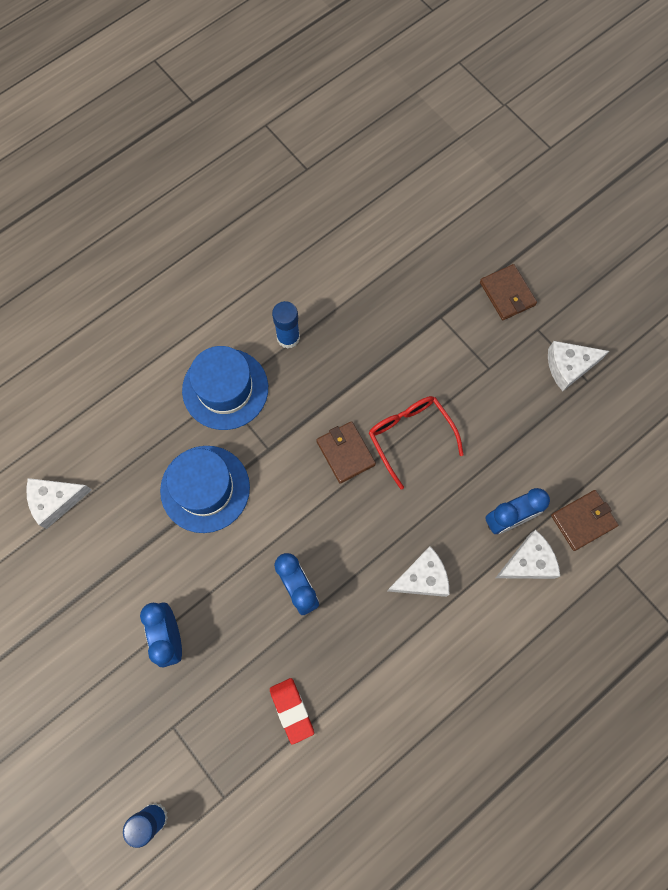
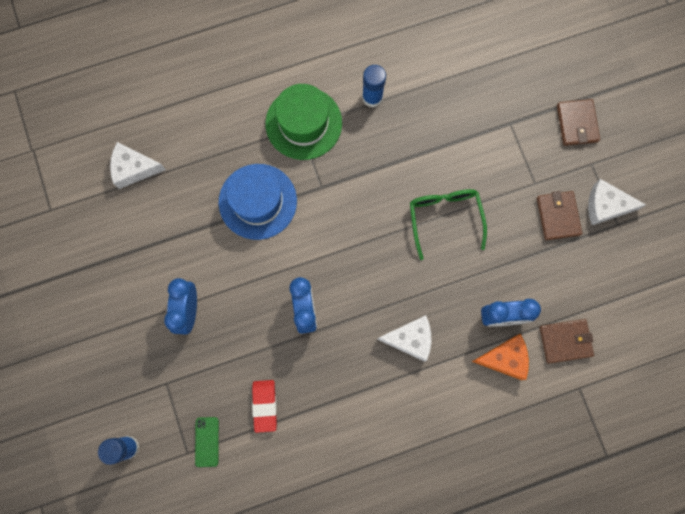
camera: 20 degrees right, 5 degrees up
blue hat [182,346,268,430] -> green hat [265,84,342,160]
brown wallet [316,421,376,484] -> brown wallet moved to [537,191,582,240]
red glasses [369,396,464,489] -> green glasses [410,189,487,260]
white cheese [496,530,560,579] -> orange cheese [472,334,529,380]
none -> green phone [195,417,219,467]

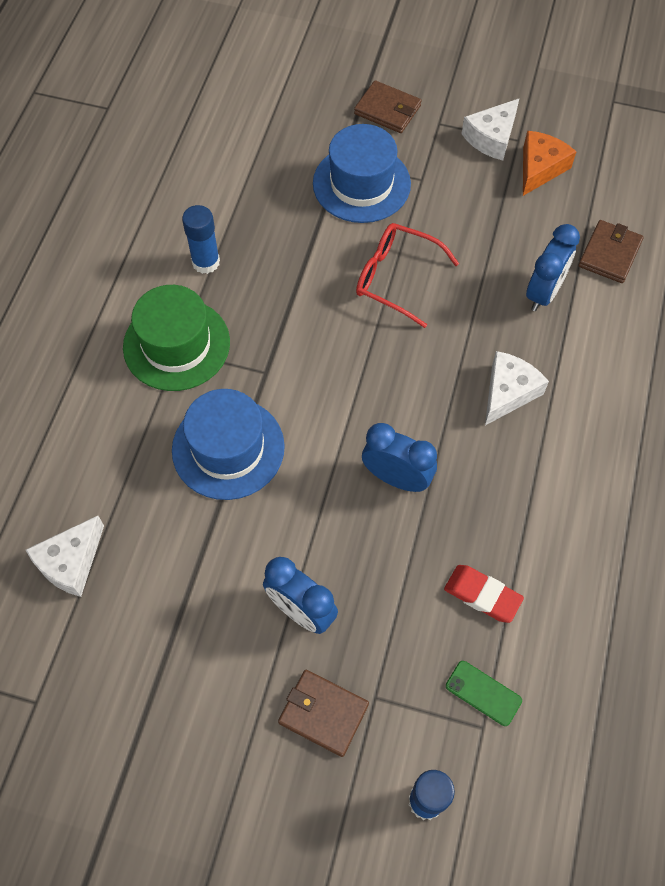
camera: 55 degrees left, 15 degrees down
green glasses [410,189,487,260] -> red glasses [356,223,459,328]
orange cheese [472,334,529,380] -> orange cheese moved to [523,131,577,196]
brown wallet [537,191,582,240] -> brown wallet moved to [278,670,369,757]
none -> blue hat [313,124,411,223]

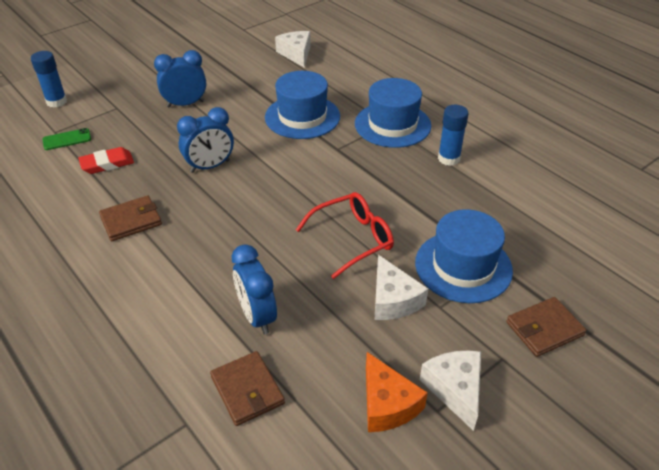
camera: 125 degrees right, 20 degrees down
green hat [123,285,230,391] -> blue hat [355,78,431,148]
brown wallet [278,670,369,757] -> brown wallet moved to [99,195,162,241]
white cheese [485,351,549,425] -> white cheese moved to [374,255,428,320]

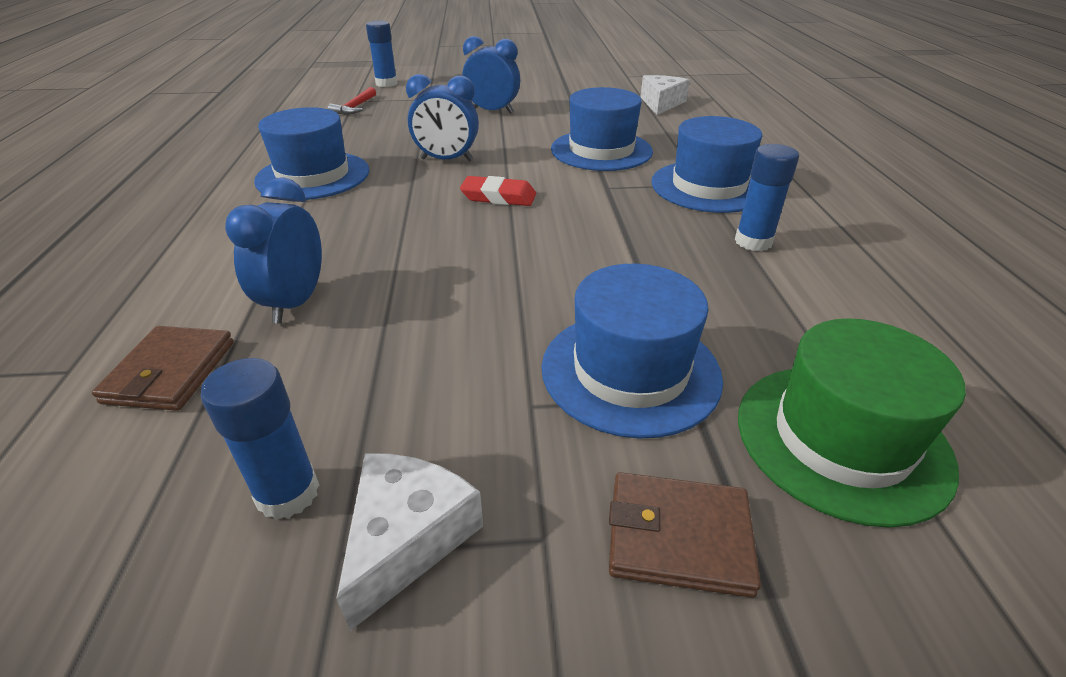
camera: 35 degrees right, 5 degrees down
green phone [42,128,91,150] -> red hammer [328,87,376,115]
red eraser [78,147,134,174] -> red eraser moved to [460,176,536,206]
brown wallet [99,195,162,241] -> blue hat [254,107,370,200]
red glasses [296,192,394,279] -> none
orange cheese [366,352,428,432] -> blue glue stick [200,358,319,520]
white cheese [374,255,428,320] -> none
none -> green hat [738,318,966,528]

